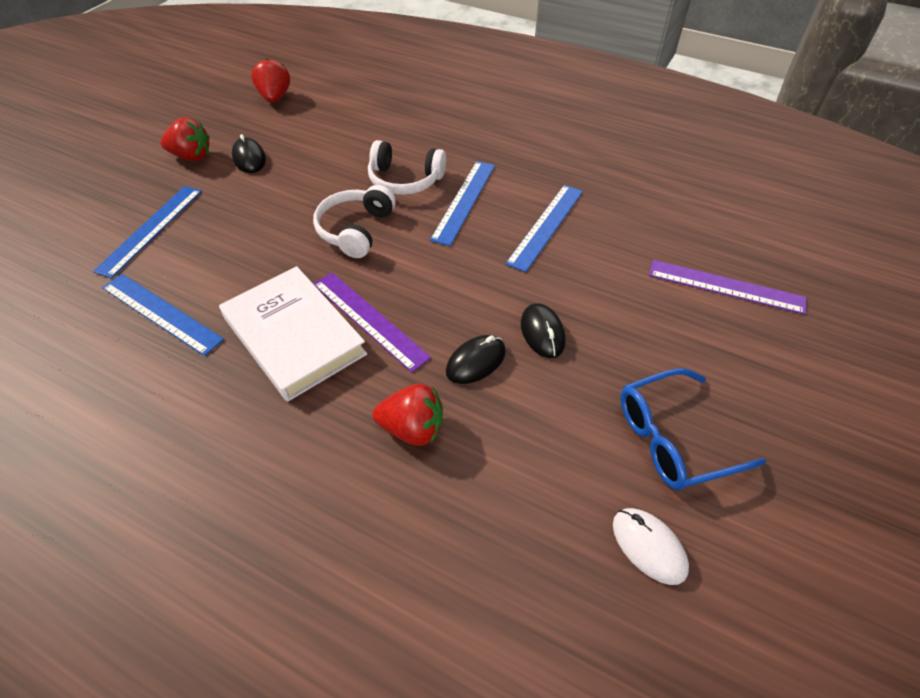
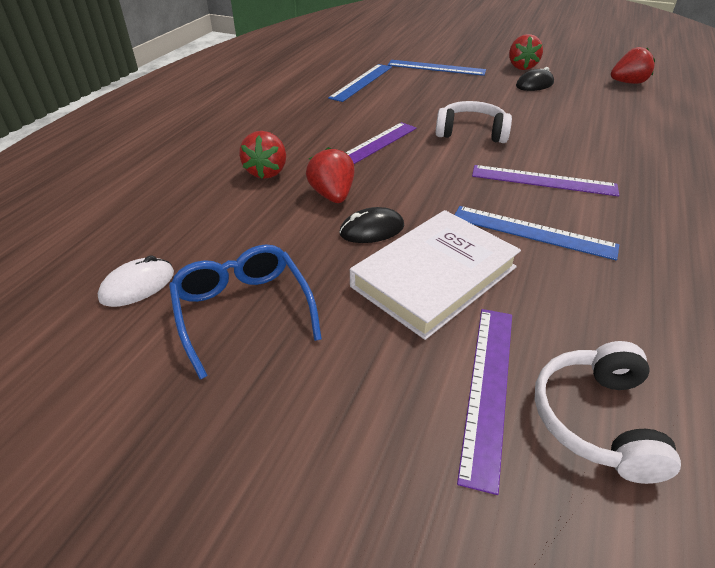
camera: 85 degrees right, 10 degrees down
white book [219,266,367,402] -> white book moved to [350,210,521,340]
white headphones [368,140,446,195] -> white headphones moved to [535,341,681,484]
blue ruler [430,161,495,246] -> purple ruler [472,165,619,197]
black mouse [446,335,506,384] -> red strawberry [306,147,355,203]

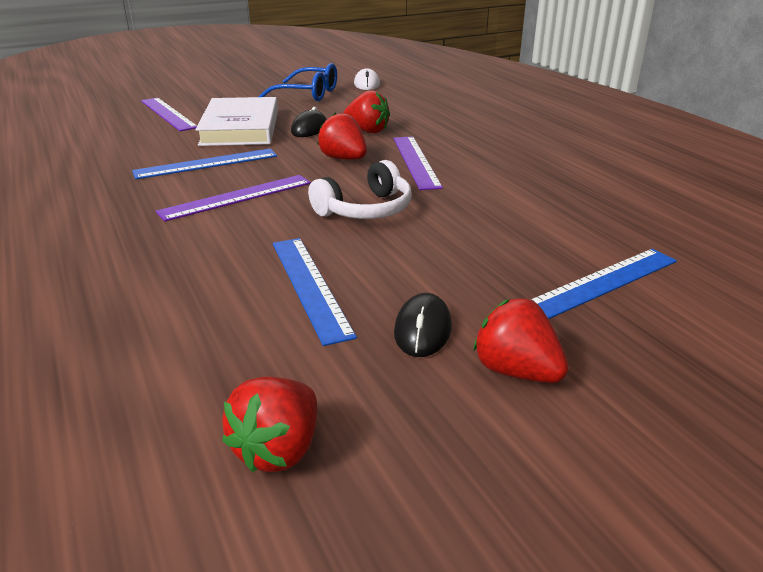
camera: 130 degrees right, 10 degrees down
red strawberry [239,131,286,179] -> red strawberry moved to [317,113,367,160]
blue ruler [328,64,392,102] -> blue ruler moved to [273,238,357,346]
white headphones [535,341,681,484] -> none

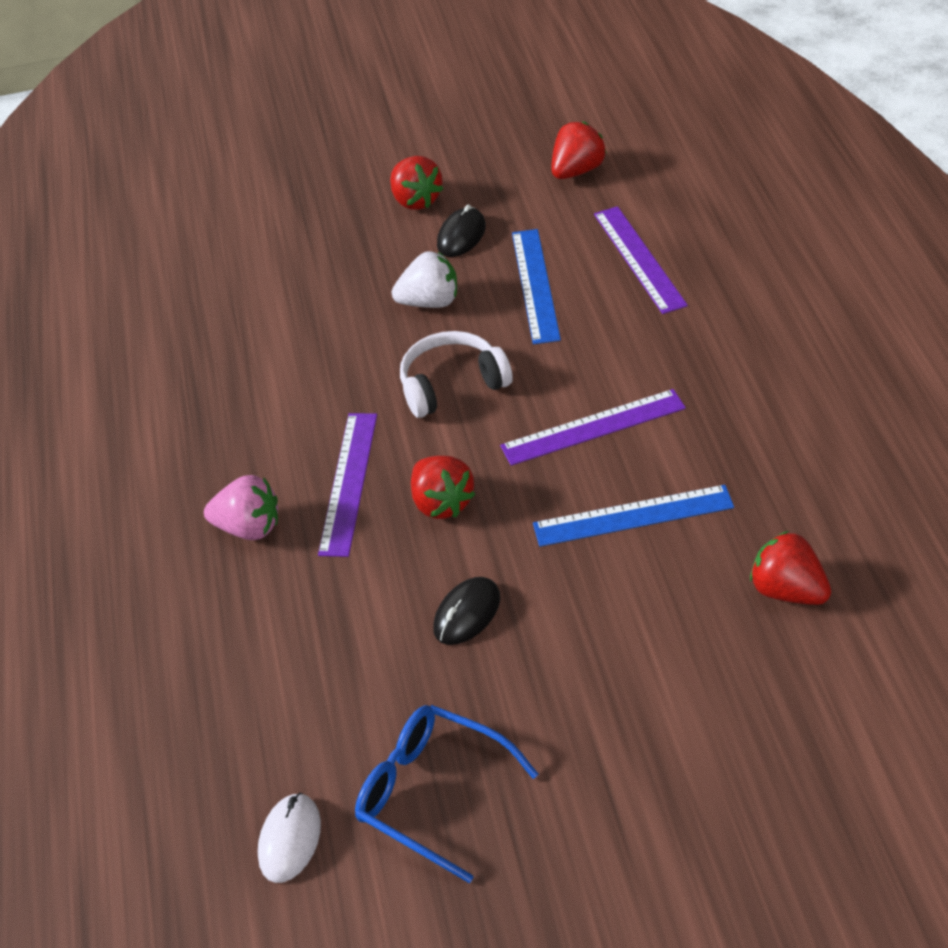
camera: 160 degrees left, 15 degrees up
purple ruler [141,98,197,131] -> purple ruler moved to [594,206,688,314]
white book [195,97,278,146] -> none
red strawberry [343,90,390,134] -> red strawberry moved to [750,531,831,605]
blue ruler [531,249,677,319] -> none
none -> pink strawberry [204,475,278,540]
none -> white strawberry [392,251,457,308]

